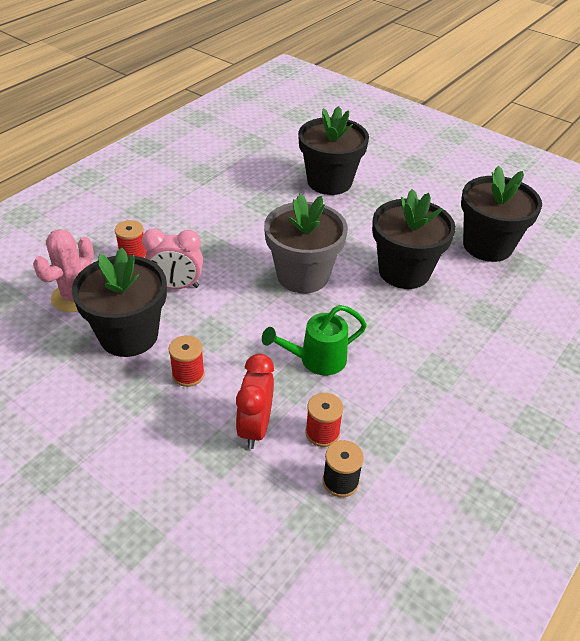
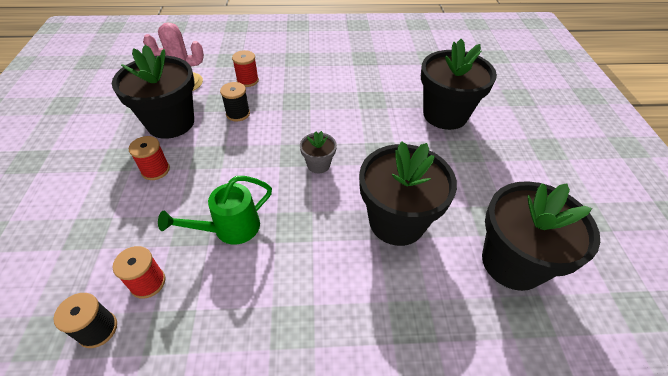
camera: 50 degrees right, 5 degrees up
pink clock [142,228,203,289] -> black spool [220,82,250,121]
red clock [236,354,274,449] -> none
green watering can [262,305,367,375] -> green watering can turned 60 degrees counterclockwise [158,176,272,244]
grey flower pot [264,194,348,293] -> grey flower pot [300,131,337,173], size x0.46

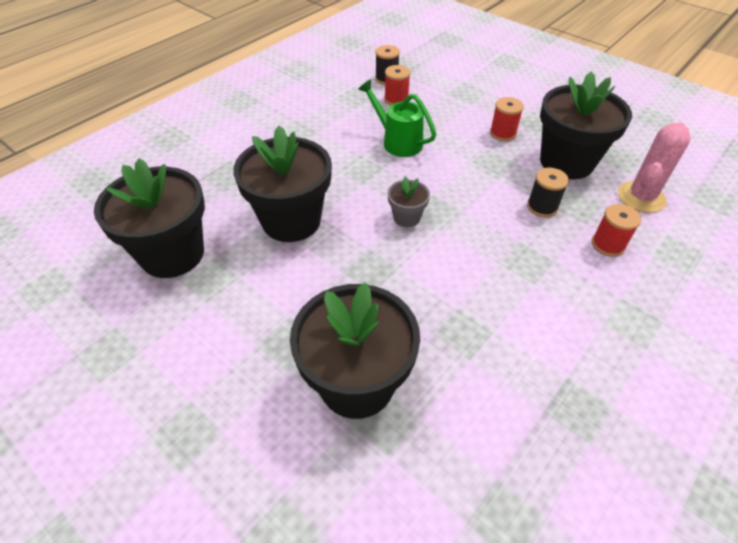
camera: 135 degrees right, 0 degrees up
green watering can [158,176,272,244] -> green watering can turned 60 degrees counterclockwise [358,80,436,157]

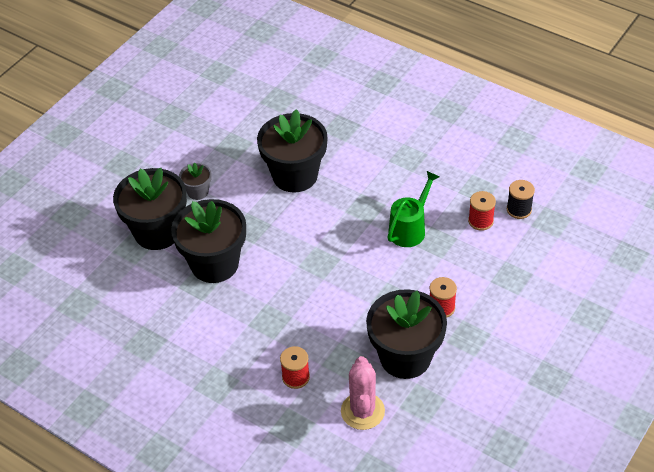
camera: 85 degrees right, 0 degrees up
black flower pot [94,158,205,278] -> black flower pot moved to [171,199,246,283]
grey flower pot [388,177,430,227] -> grey flower pot moved to [179,163,212,200]
black spool [527,168,569,217] -> none
pink cactus [618,123,691,213] -> pink cactus turned 60 degrees clockwise [341,356,385,430]

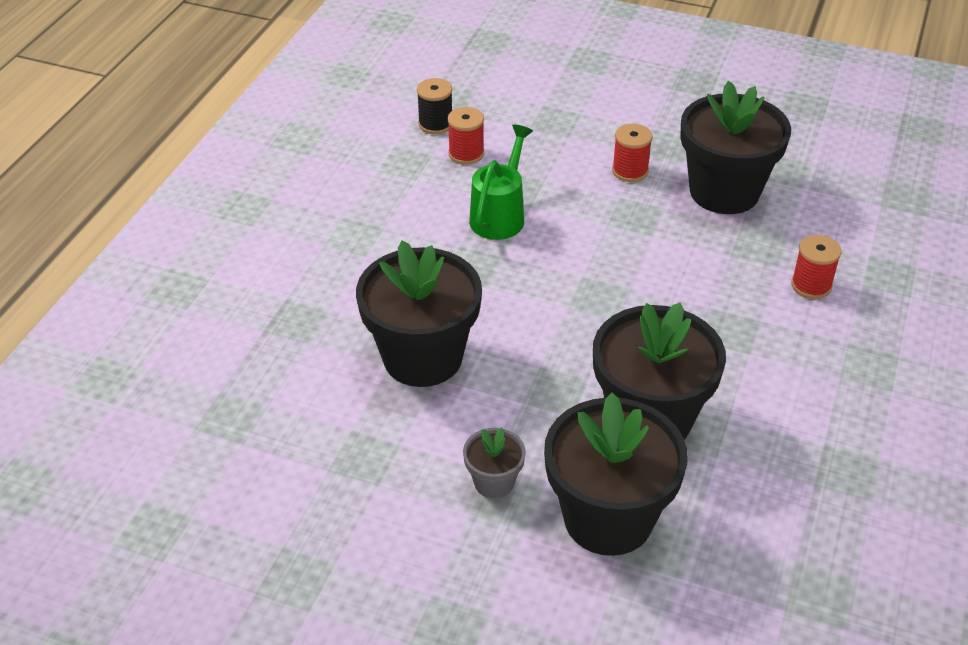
camera: 105 degrees left, 5 degrees down
pink cactus [341,356,385,430] -> none
green watering can [387,171,440,247] -> green watering can turned 90 degrees clockwise [469,125,533,240]

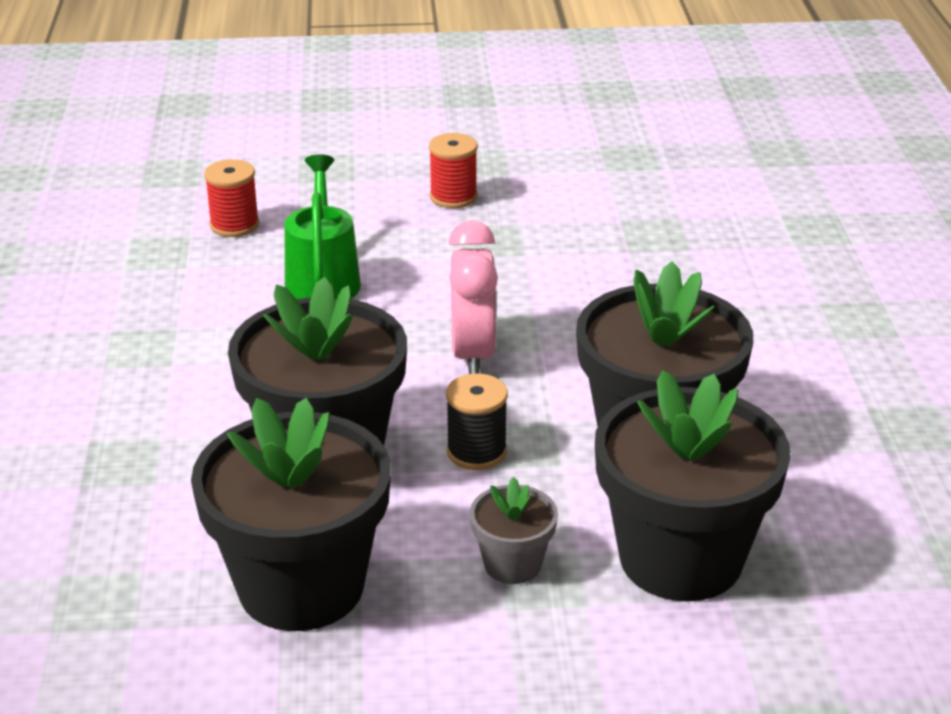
camera: 25 degrees left, 10 degrees down
black spool [417,78,452,134] -> black spool moved to [446,374,508,470]
black flower pot [680,81,791,214] -> black flower pot moved to [191,398,391,631]
red spool [791,235,841,299] -> none
none -> pink clock [449,220,498,374]

